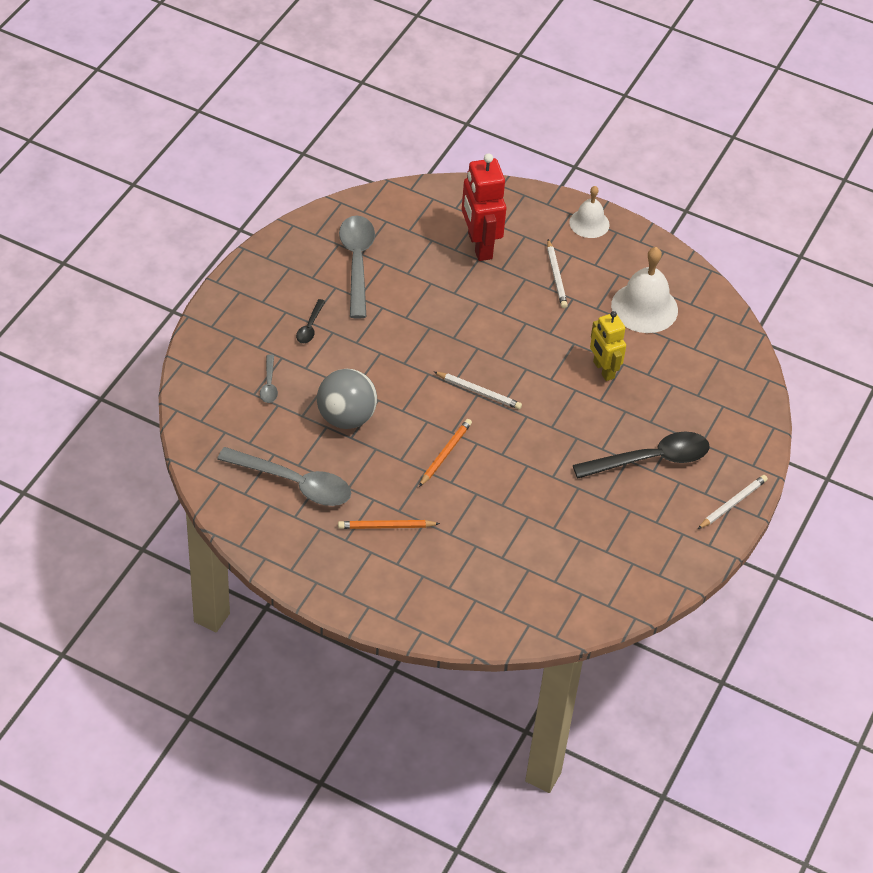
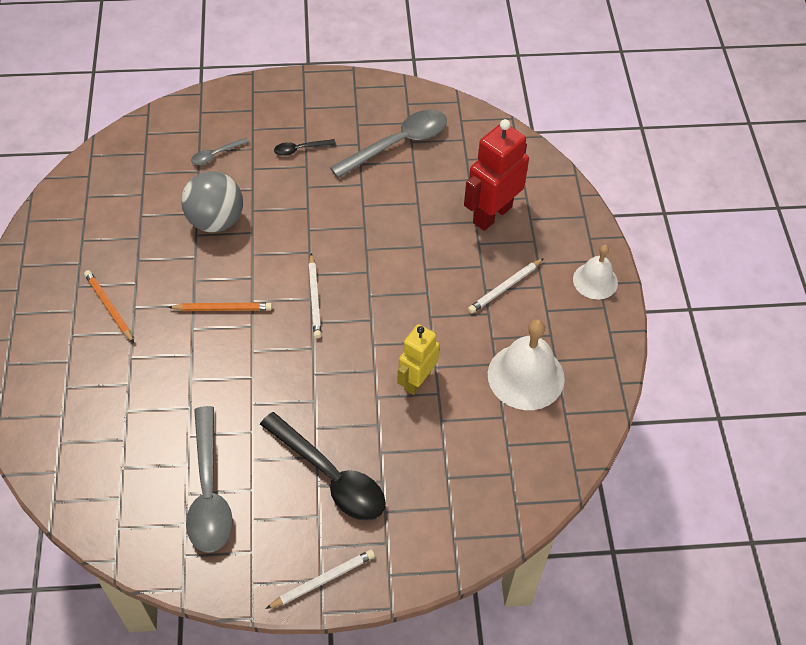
camera: 60 degrees right, 5 degrees up
grey spoon [217,447,351,506] -> grey spoon moved to [186,406,233,553]
white pencil [698,475,768,529] -> white pencil turned 45 degrees counterclockwise [265,550,375,609]

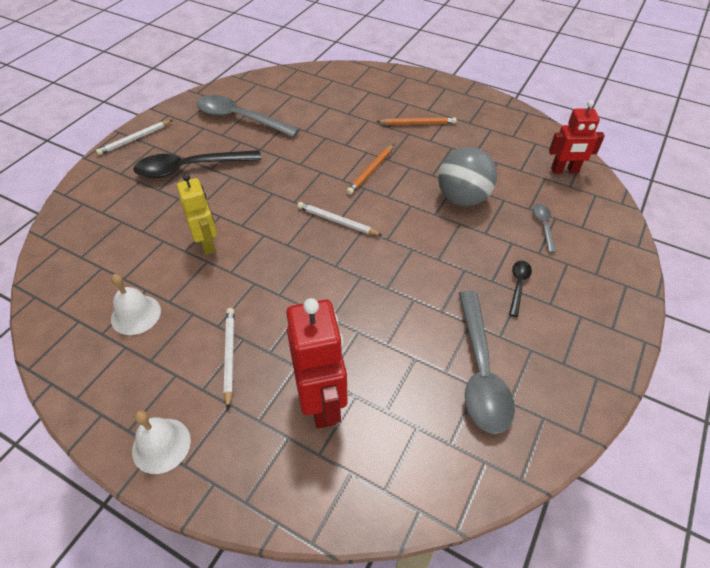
camera: 125 degrees right, 5 degrees down
white pencil [265,550,375,609] -> white pencil turned 45 degrees clockwise [96,120,172,155]
white bell [488,319,565,410] -> white bell [111,274,161,335], size x0.62
none -> red robot [549,100,605,174]

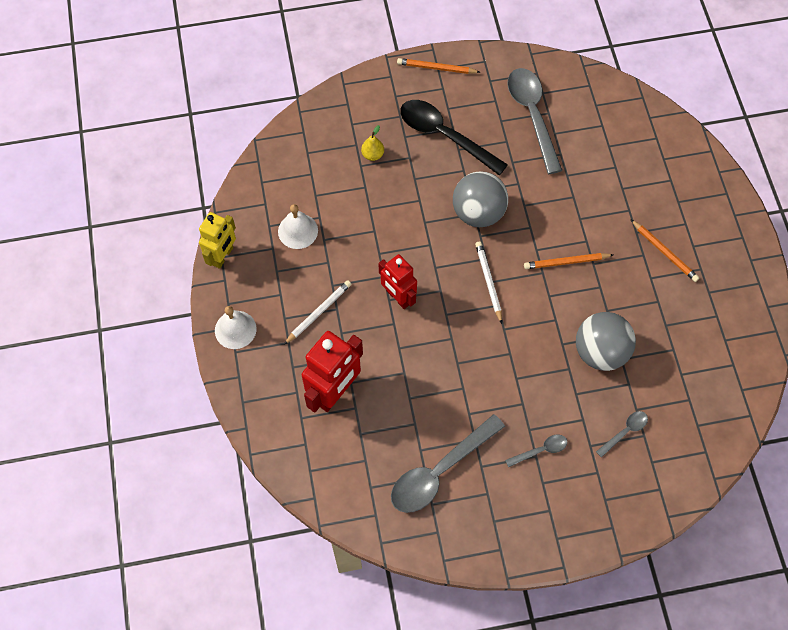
camera: 50 degrees right, 15 degrees up
white pencil [96,120,172,155] -> orange pencil [397,58,480,74]
yellow robot [177,174,217,255] -> yellow robot moved to [199,212,236,269]
black spoon [509,261,532,317] -> grey spoon [505,435,567,467]
red robot [549,100,605,174] -> red robot moved to [379,254,417,309]
none -> yellow pear [361,125,384,161]
none -> grey ball [453,172,508,227]

